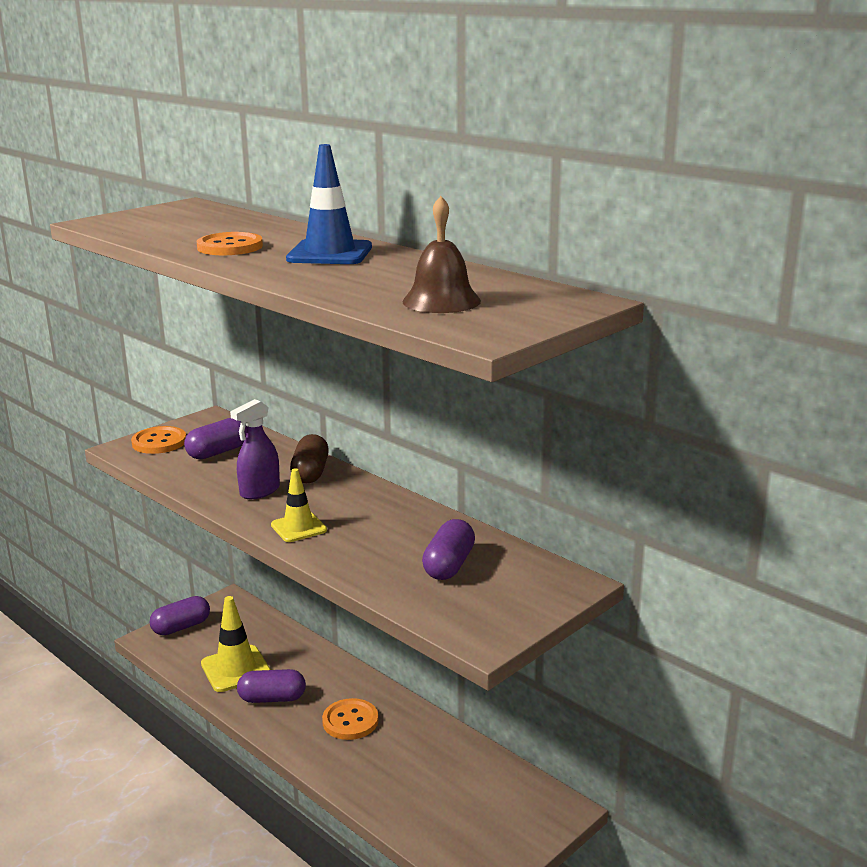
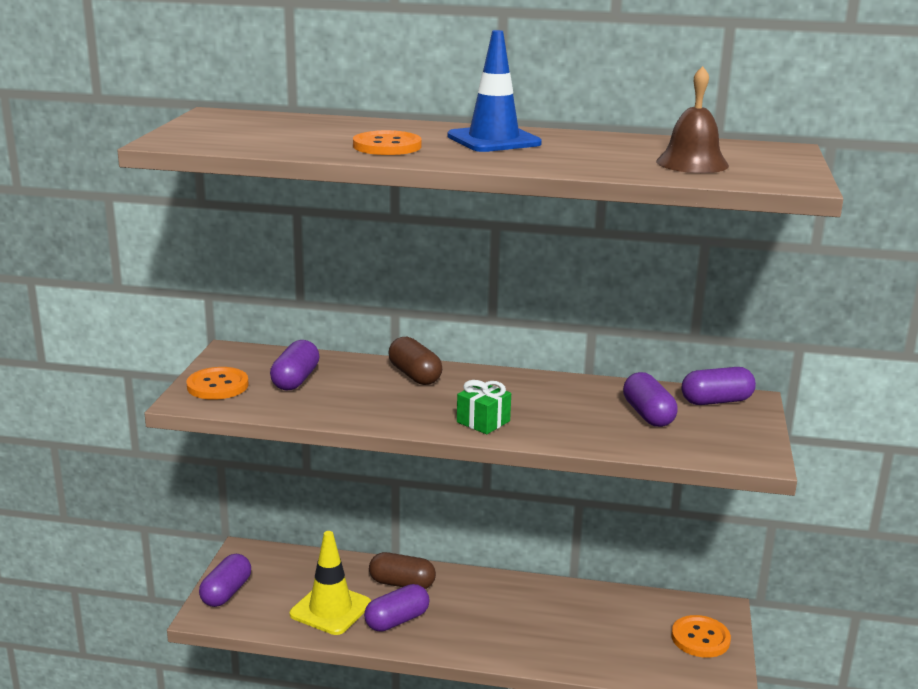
camera: 35 degrees left, 0 degrees up
purple spray bottle [230,399,280,499] -> none
yellow traffic cone [271,468,327,542] -> green gift [457,380,511,434]
orange button [322,698,378,740] -> orange button moved to [671,615,731,658]
none -> brown capsule [369,552,436,589]
none -> purple capsule [681,367,756,405]

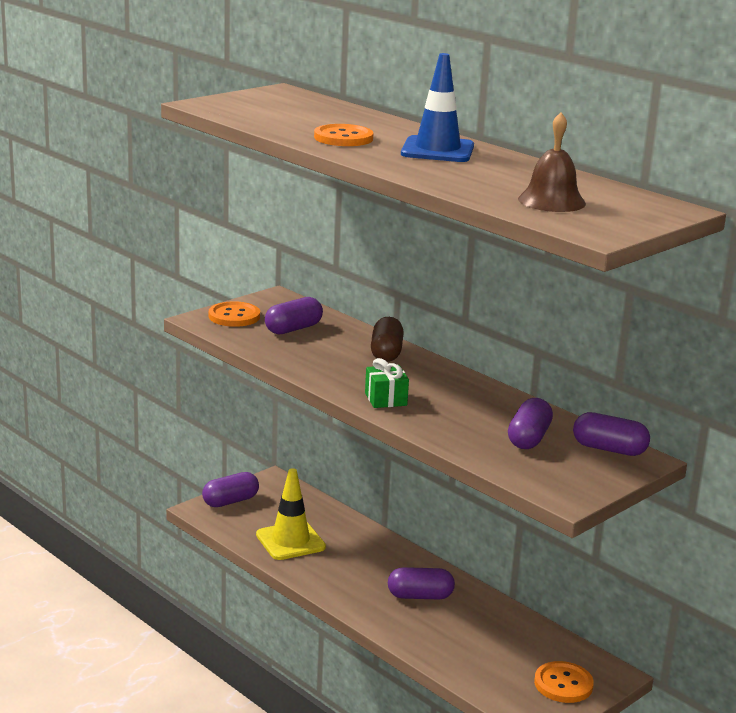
camera: 35 degrees right, 0 degrees up
purple capsule [364,584,430,632] -> purple capsule moved to [388,567,455,599]
brown capsule [369,552,436,589] -> none

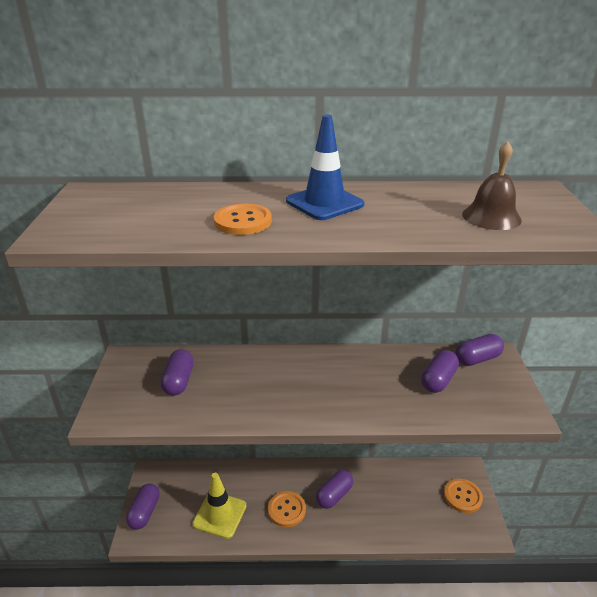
camera: 45 degrees left, 10 degrees up
orange button [209,301,260,327] -> orange button moved to [268,491,306,527]
green gift [365,358,409,408] -> none
brown capsule [371,317,404,362] -> none
purple capsule [508,398,553,449] -> purple capsule turned 60 degrees clockwise [421,350,459,393]

